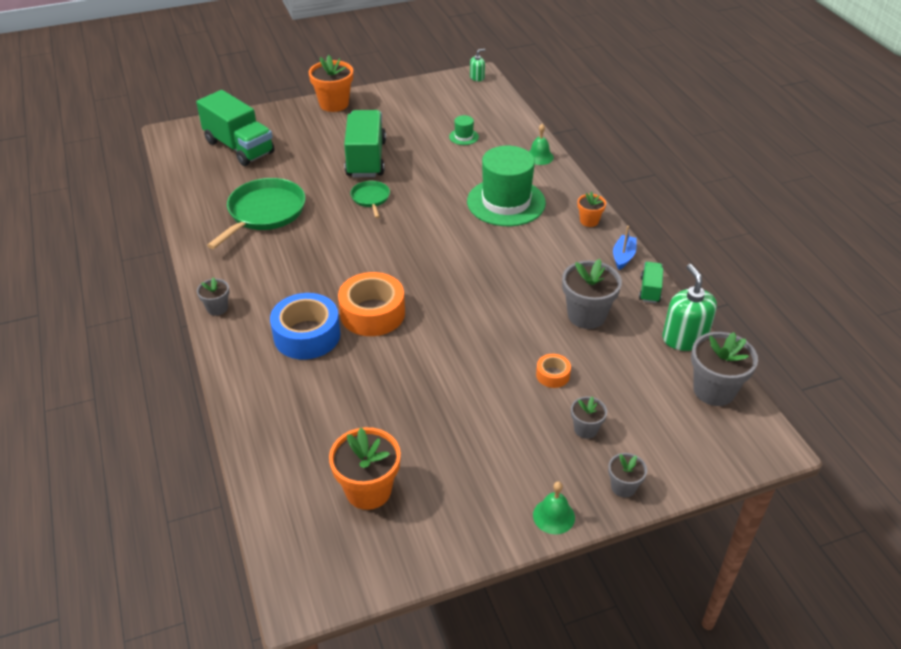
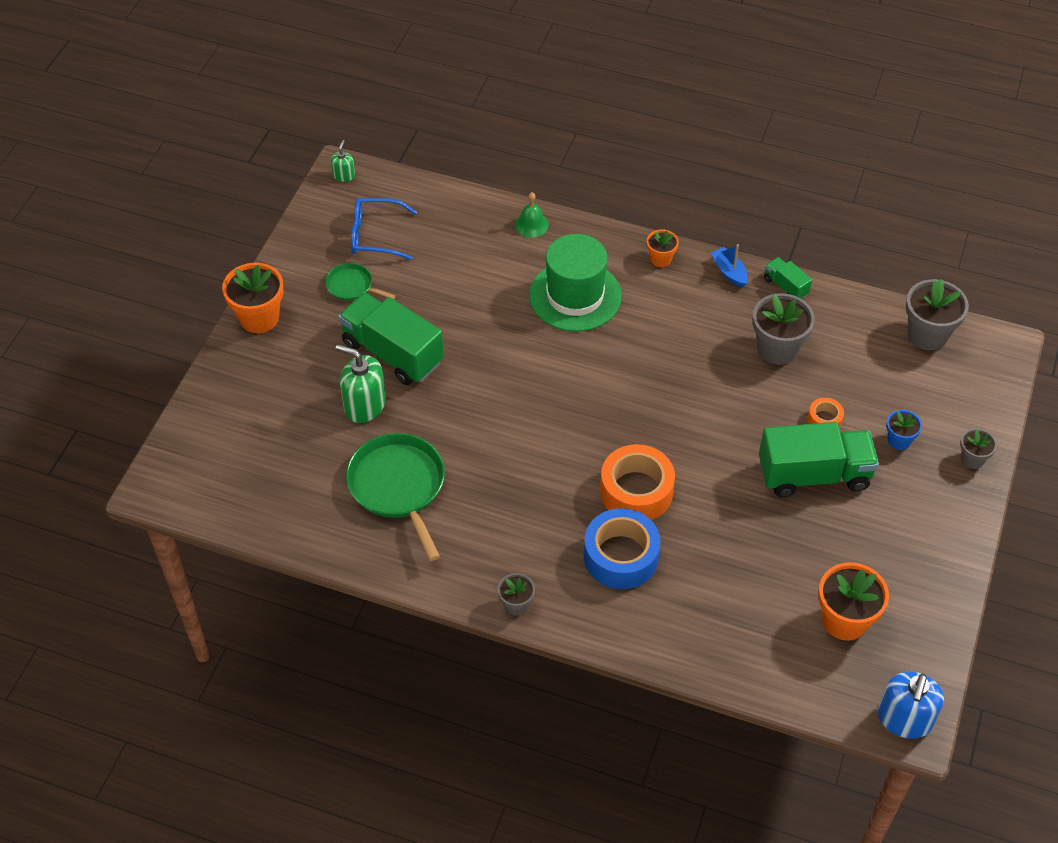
camera: 50 degrees left, 10 degrees up
green truck [196,90,275,166] -> green truck moved to [759,422,879,497]
green pan [350,181,390,218] -> green pan moved to [325,263,395,301]
green hat [449,115,479,145] -> none
green bell [533,481,575,535] -> none
grey flower pot [571,396,607,439] -> blue flower pot [886,410,922,450]
green soap dispenser [663,264,717,351] -> green soap dispenser moved to [336,345,386,423]
none -> blue glasses [351,198,417,260]
none -> blue soap dispenser [878,672,944,739]

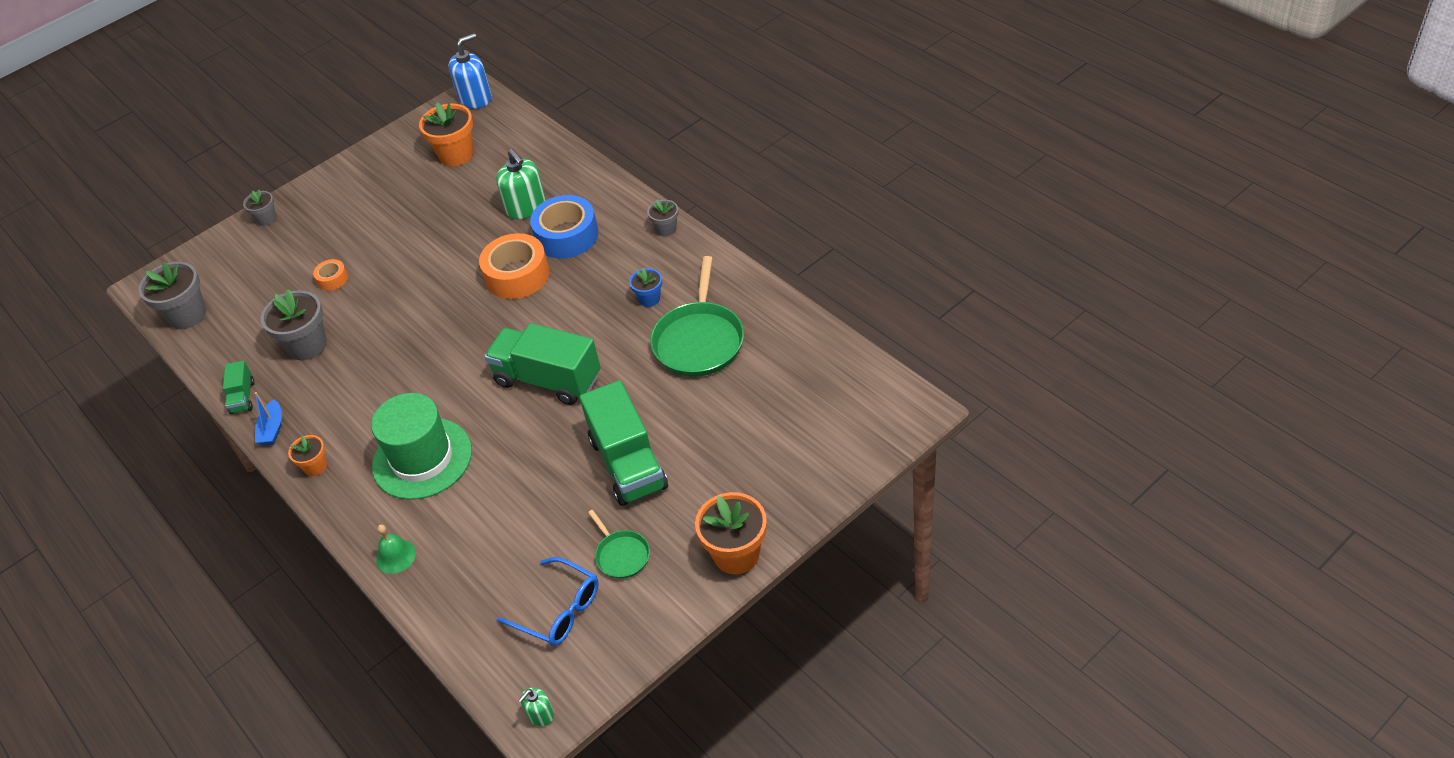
camera: 145 degrees left, 5 degrees down
green soap dispenser [336,345,386,423] -> green soap dispenser moved to [496,149,546,219]
green truck [759,422,879,497] -> green truck moved to [484,323,601,405]
blue flower pot [886,410,922,450] -> blue flower pot moved to [629,268,662,307]

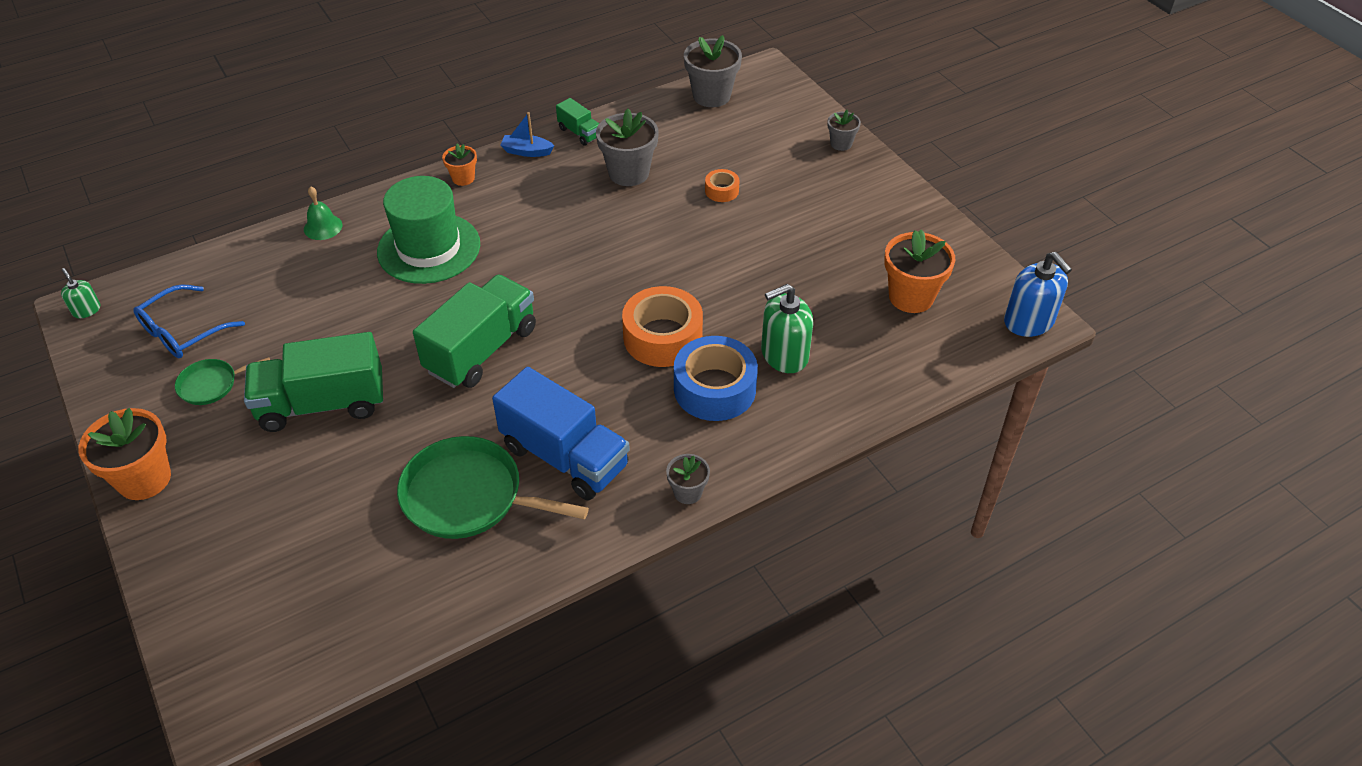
camera: 95 degrees right, 0 degrees up
green truck [223,361,255,414] -> green truck turned 135 degrees counterclockwise [556,98,599,146]
blue flower pot [629,268,662,307] -> blue truck [492,367,630,500]

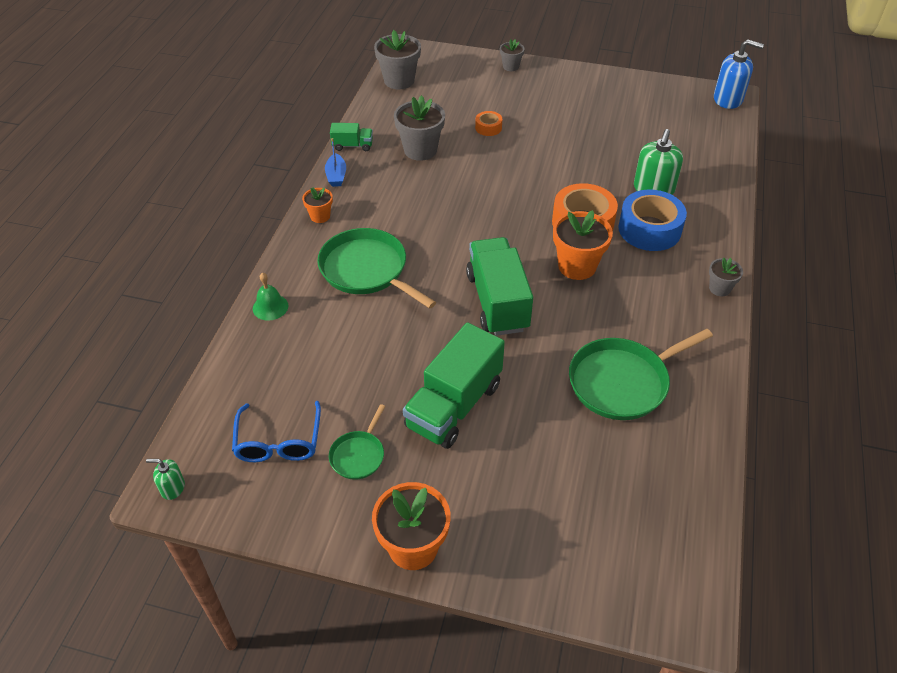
camera: 45 degrees left, 0 degrees up
green hat [377,176,480,284] -> green pan [317,228,436,309]
blue truck [492,367,630,500] -> none
blue boat [500,112,554,157] -> blue boat turned 60 degrees counterclockwise [325,138,346,187]
orange flower pot [884,229,955,313] -> orange flower pot moved to [553,210,613,280]

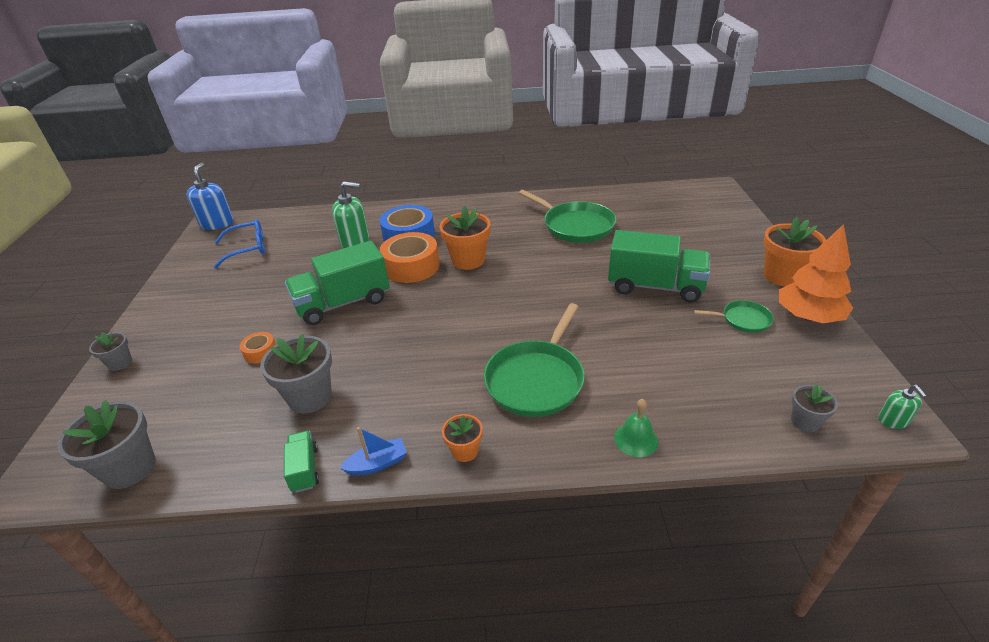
camera: 105 degrees left, 10 degrees down
blue glasses [232,401,321,462] -> blue glasses moved to [213,219,265,268]
green truck [466,237,533,336] -> green truck moved to [285,241,390,325]
grey flower pot [709,258,743,296] -> grey flower pot moved to [791,385,838,432]
none -> orange tree [779,224,853,323]

